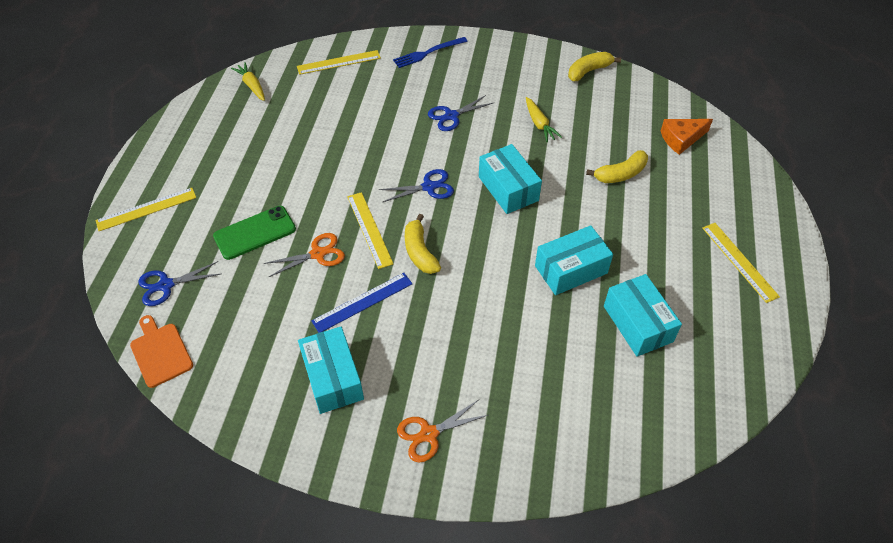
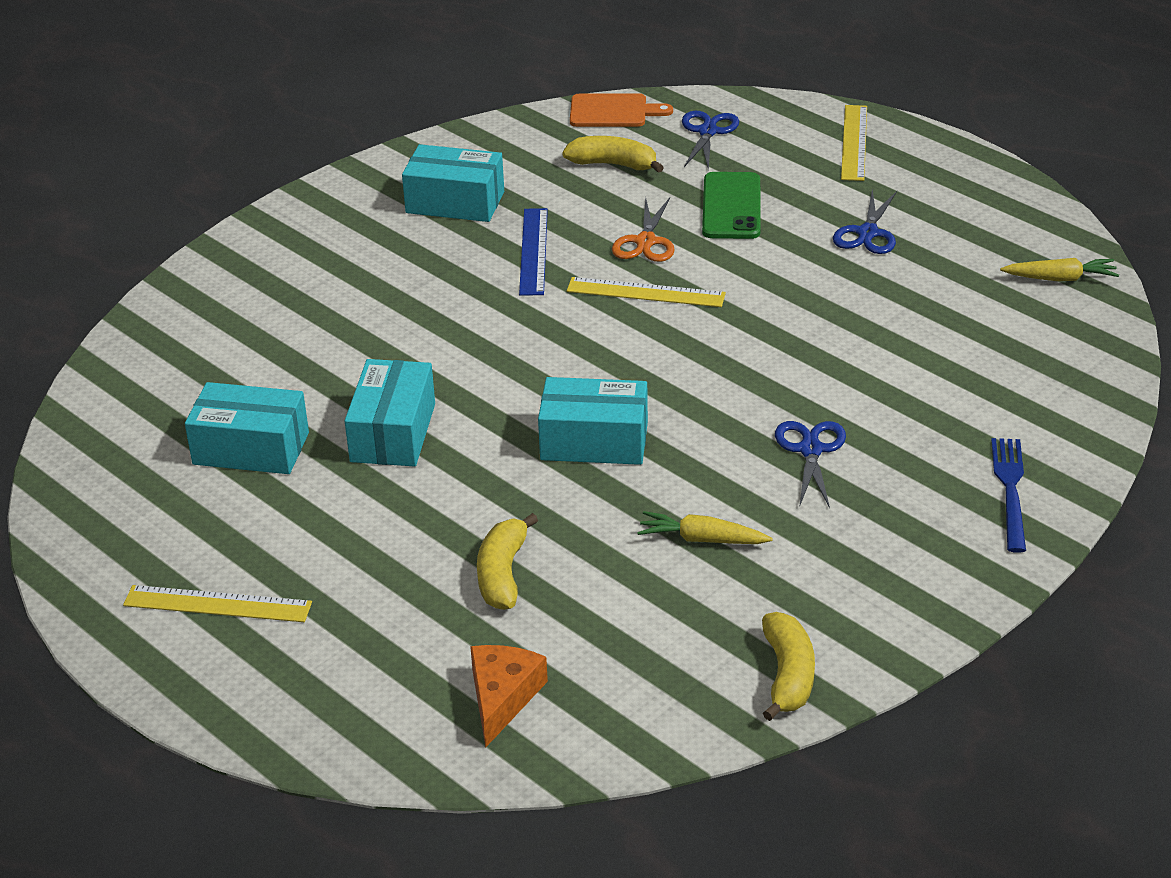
camera: 125 degrees right, 15 degrees down
yellow ruler [297,50,381,75] -> none
blue scissors [379,169,454,202] -> blue scissors moved to [833,188,897,254]
orange scissors [397,400,488,462] -> none
yellow banana [405,214,441,274] -> yellow banana moved to [562,136,664,173]

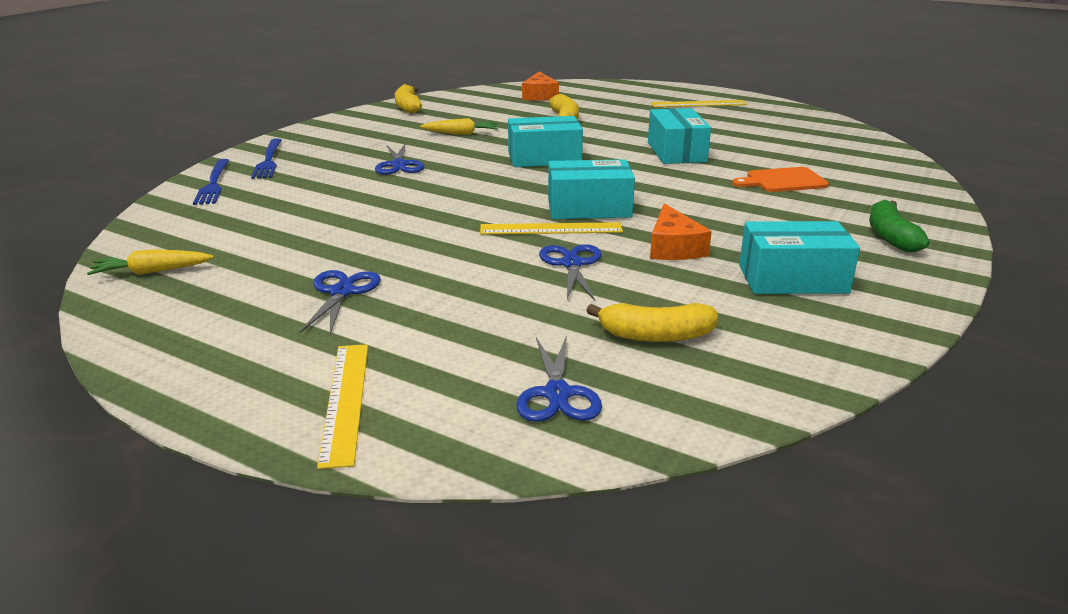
camera: 165 degrees right, 10 degrees down
turquoise box [185,382,309,474] -> turquoise box moved to [548,159,635,219]
blue ruler [519,208,548,296] -> orange cheese [650,203,712,260]
orange cutting board [570,93,673,127] -> orange cutting board moved to [732,167,829,192]
orange scissors [612,197,675,262] -> blue scissors [539,244,602,301]
green phone [702,172,761,239] -> none
none -> blue fork [193,159,230,205]
none -> green banana [869,200,929,252]

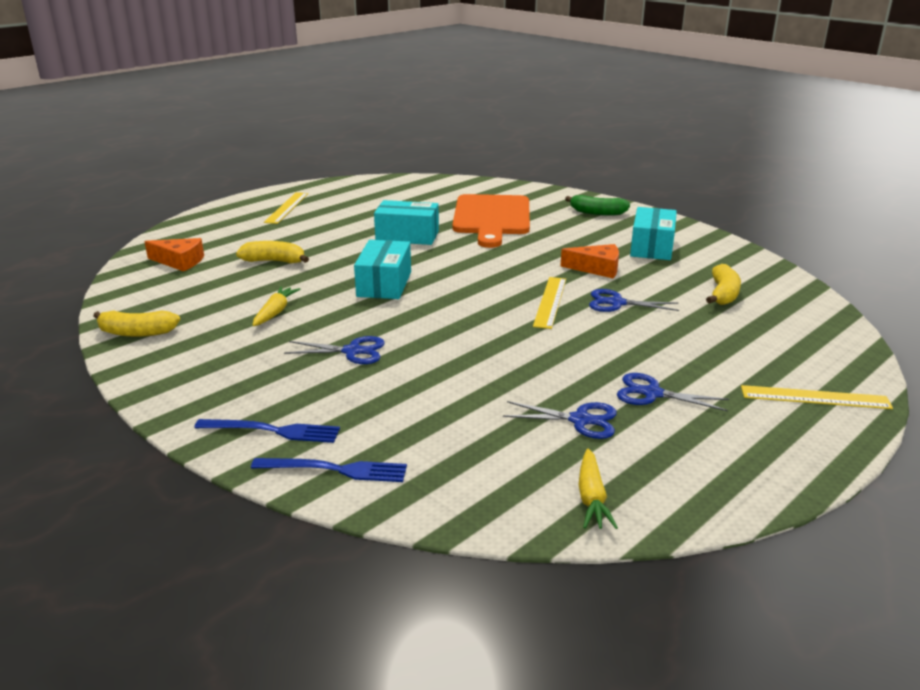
camera: 75 degrees left, 0 degrees up
blue scissors [516,335,602,422] -> blue scissors moved to [503,401,617,439]
turquoise box [548,159,635,219] -> none
orange cutting board [732,167,829,192] -> orange cutting board [452,194,530,248], size x1.95

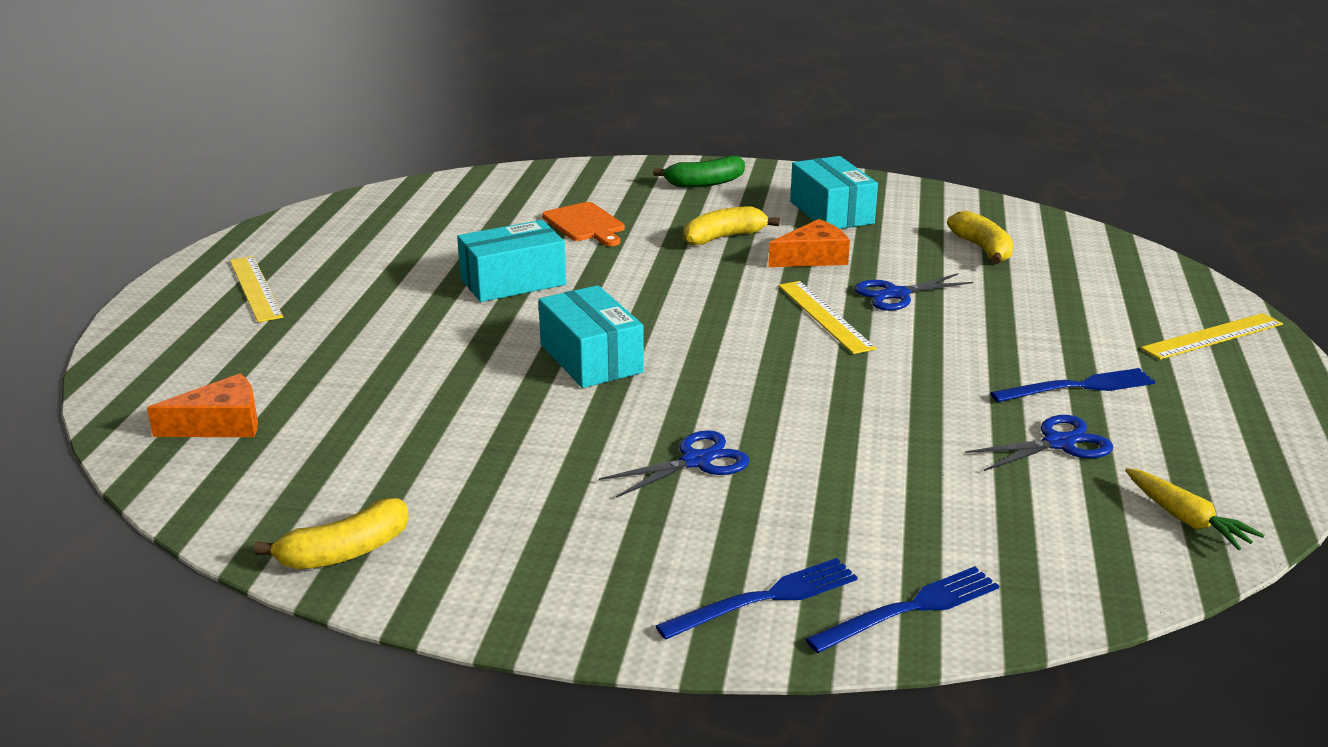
camera: 35 degrees left, 0 degrees up
yellow banana [236,241,309,263] -> yellow banana moved to [683,206,780,245]
yellow carrot [252,286,300,326] -> none
orange cutting board [452,194,530,248] -> orange cutting board [542,202,625,246], size x0.51
blue scissors [617,373,729,411] -> blue fork [991,368,1155,402]

